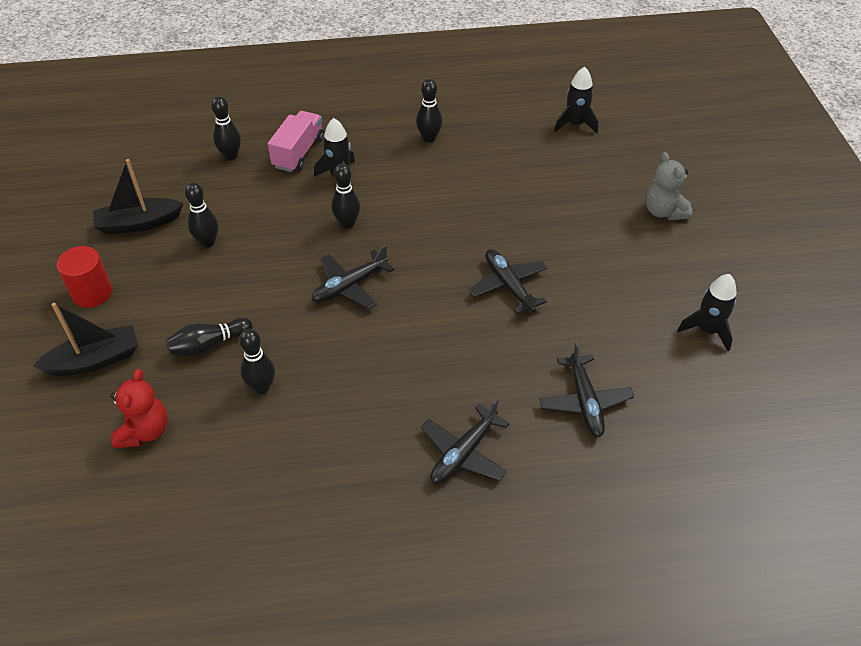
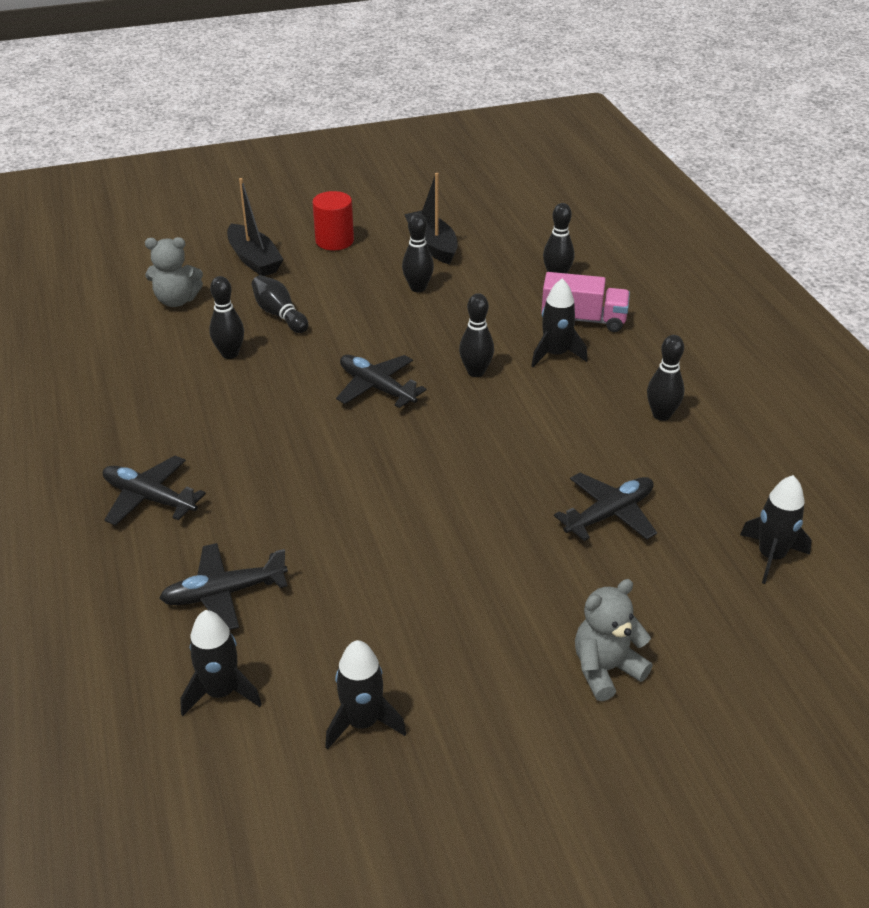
camera: 80 degrees right, 10 degrees down
red teddy bear [110,369,168,448] -> grey teddy bear [145,237,203,307]
black plane [469,249,547,314] -> black plane moved to [554,473,657,541]
none -> black rocket [180,610,262,716]

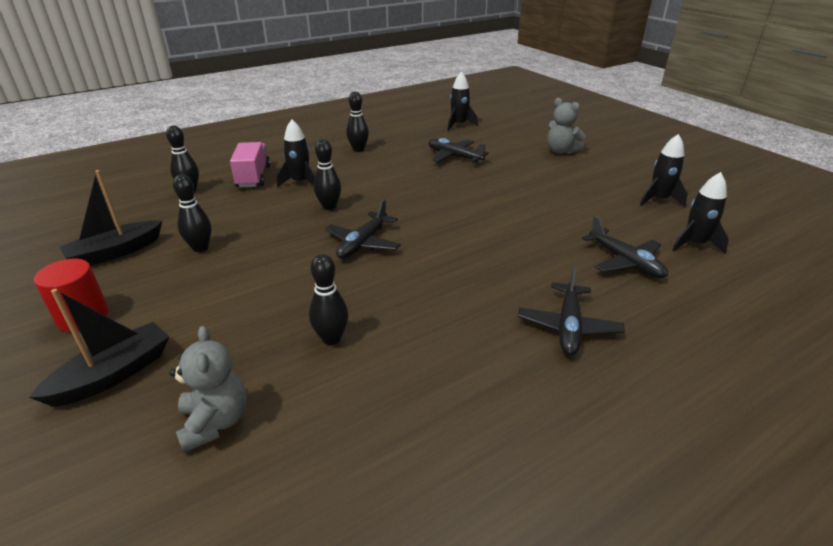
camera: 105 degrees left, 5 degrees down
black bowling pin [252,275,308,333] -> none

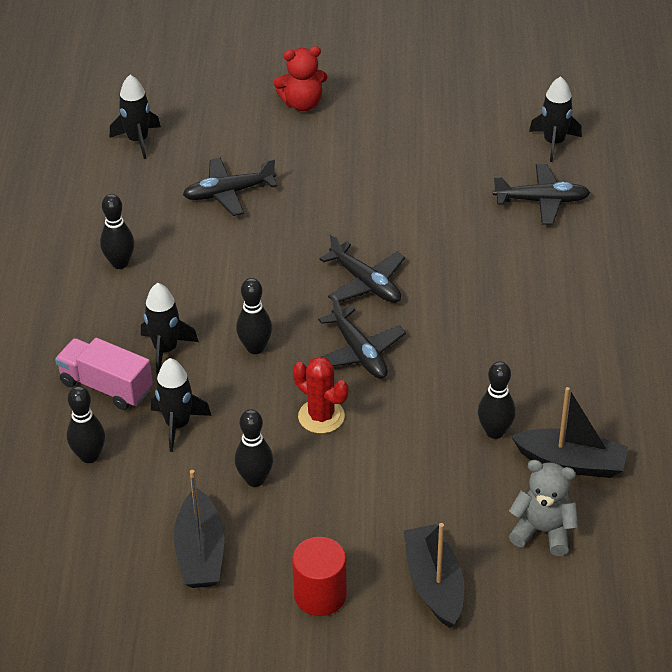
camera: 55 degrees left, 10 degrees up
black plane [518,267,625,355] -> black plane moved to [320,233,405,303]
grey teddy bear [547,98,586,154] -> red teddy bear [274,46,327,111]
black rocket [640,134,687,207] -> black rocket moved to [151,358,212,452]
none -> red cactus [293,356,348,434]
none -> black boat [511,387,628,478]

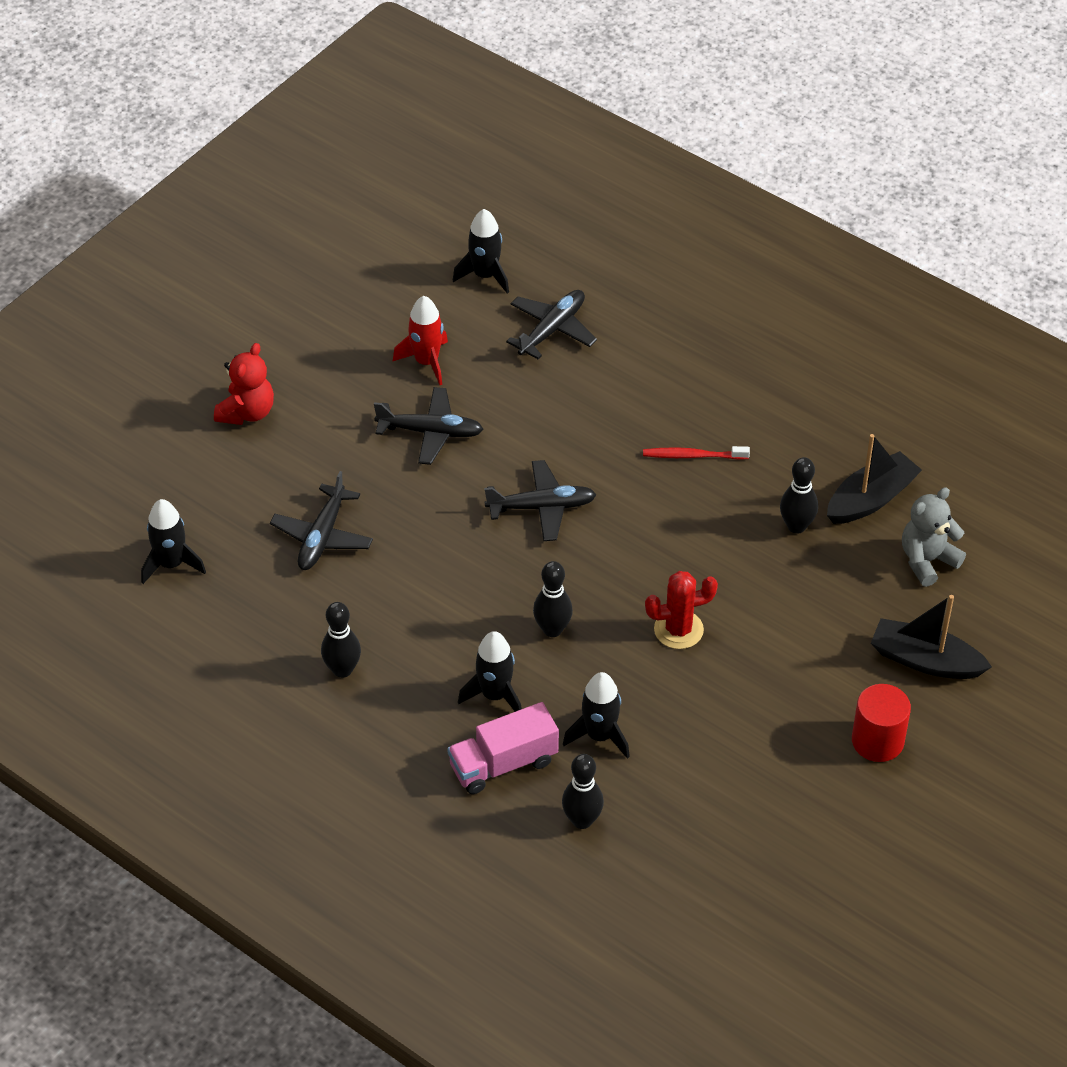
camera: 55 degrees left, 5 degrees up
black boat [173,470,224,588] -> none
black bowling pin [235,409,273,487] -> none
black plane [318,295,406,379] -> black plane moved to [374,387,483,465]
none -> red rocket [393,296,448,385]
none -> red toothbrush [643,446,750,460]

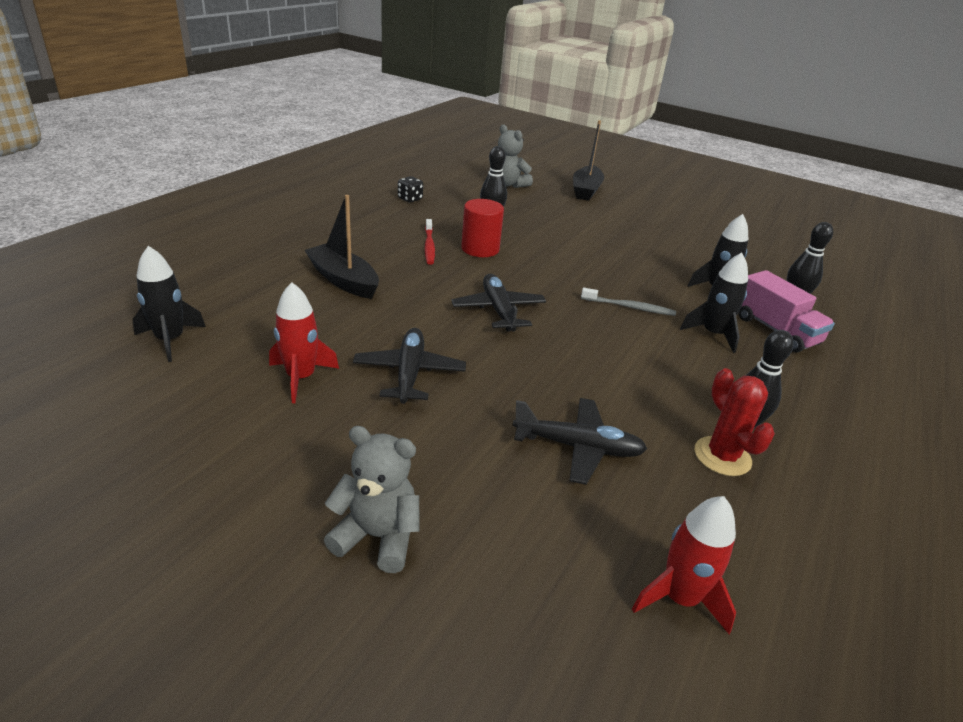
camera: 100 degrees left, 15 degrees down
black rocket [141,499,206,584] -> red rocket [632,496,736,634]
red teddy bear [214,343,274,425] -> grey teddy bear [324,426,420,573]
black plane [506,290,597,359] -> none
black bowling pin [533,561,573,637] -> grey toothbrush [581,288,676,316]
red cactus [645,571,718,649] -> red cactus moved to [695,368,775,476]
black boat [827,434,922,524] -> black boat moved to [305,195,379,299]
red cylinder [852,684,911,762] -> red cylinder moved to [461,199,504,257]
none -> black dice [398,176,423,202]

